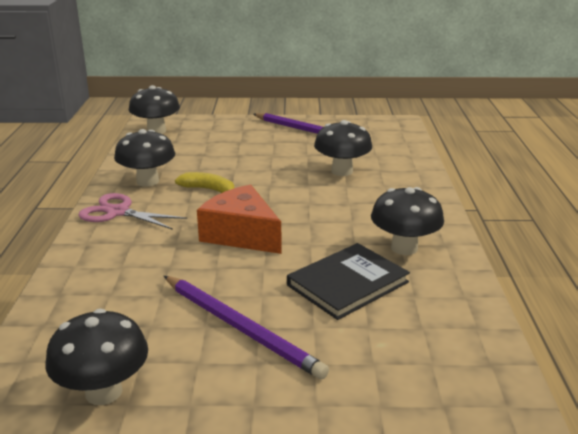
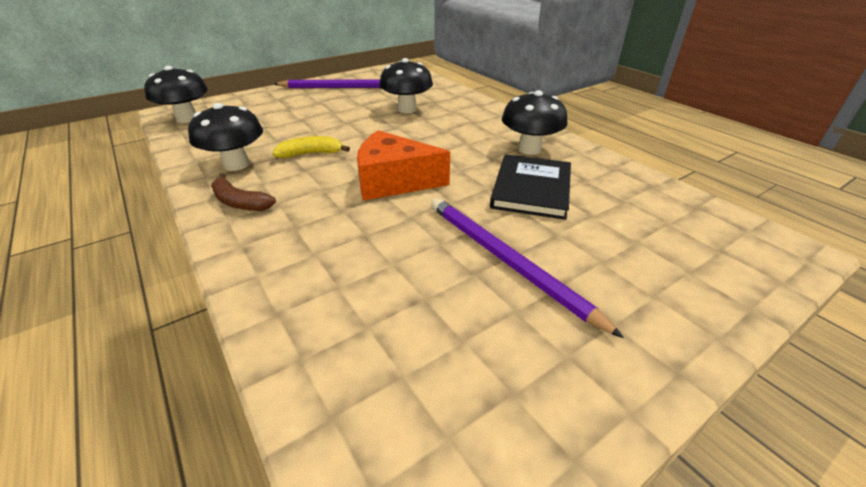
camera: 35 degrees left, 10 degrees up
black mushroom [45,309,148,405] -> none
pink scissors [78,193,187,230] -> brown banana [211,173,276,211]
purple pencil [164,276,329,380] -> purple pencil turned 135 degrees counterclockwise [431,198,624,338]

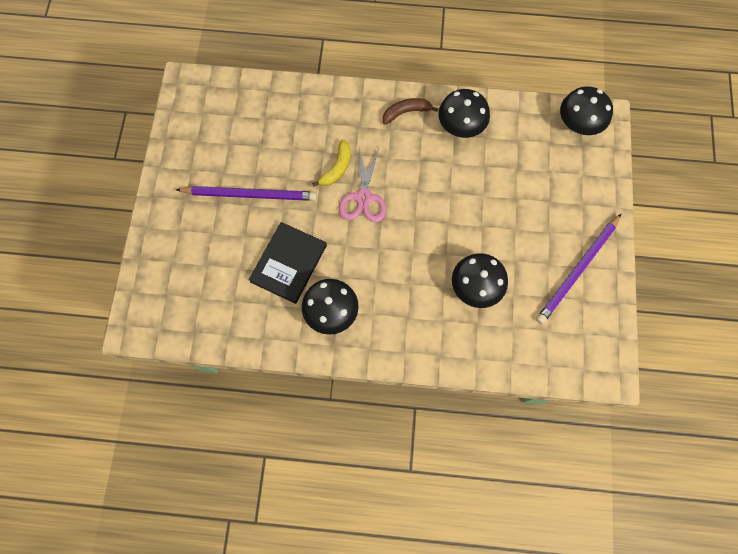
camera: 130 degrees right, 35 degrees up
yellow banana [272,136,350,158] -> yellow banana moved to [312,140,351,187]
orange cheese [357,130,450,201] -> pink scissors [339,148,386,222]
black book [490,154,571,220] -> black book turned 60 degrees clockwise [249,222,327,304]

